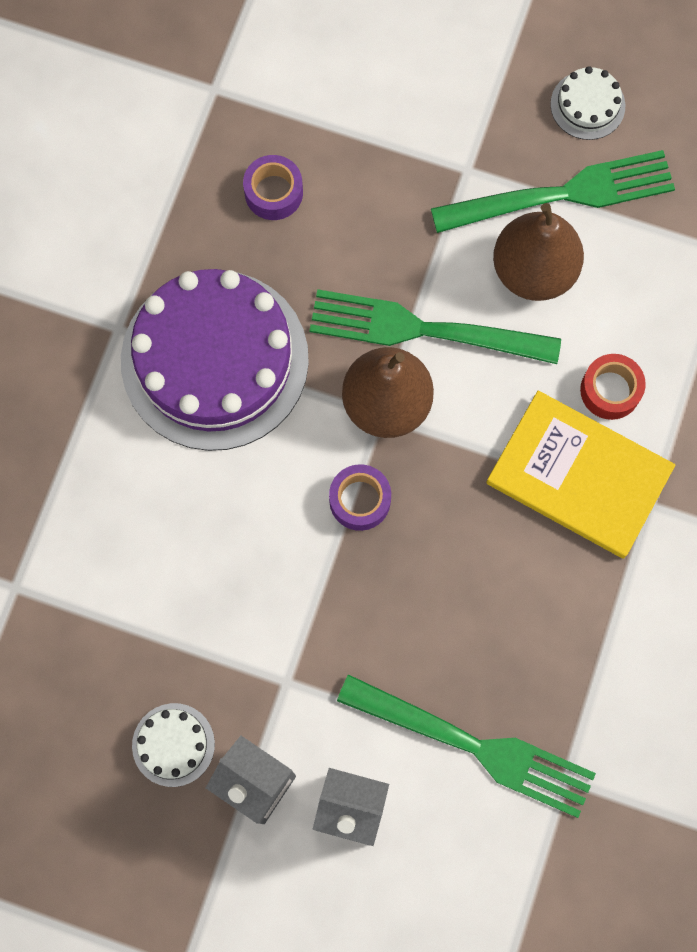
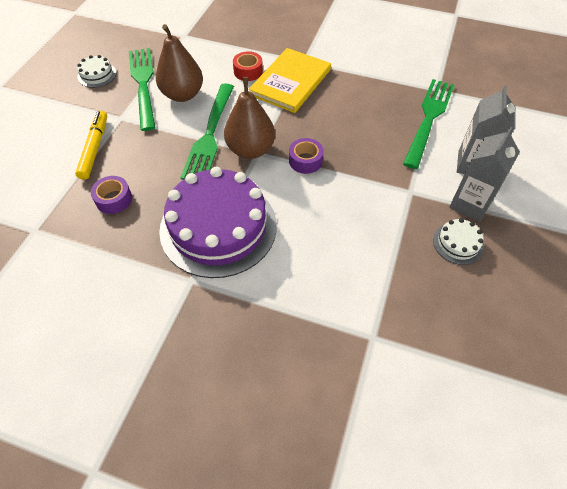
camera: 90 degrees left, 20 degrees down
none -> yellow marker [75,111,107,180]

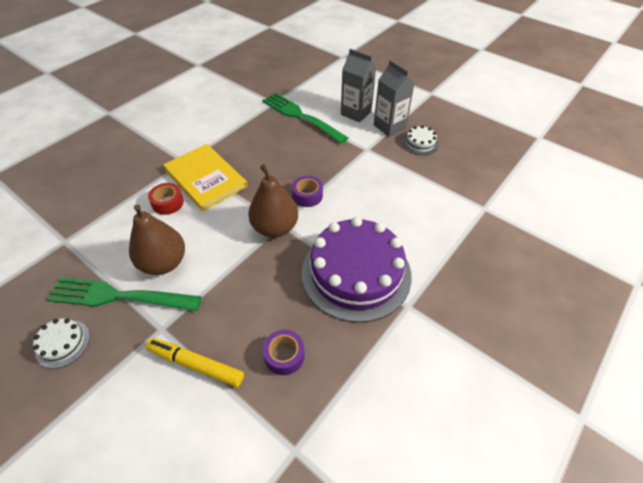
camera: 70 degrees left, 5 degrees down
green fork [180,83,234,180] -> none

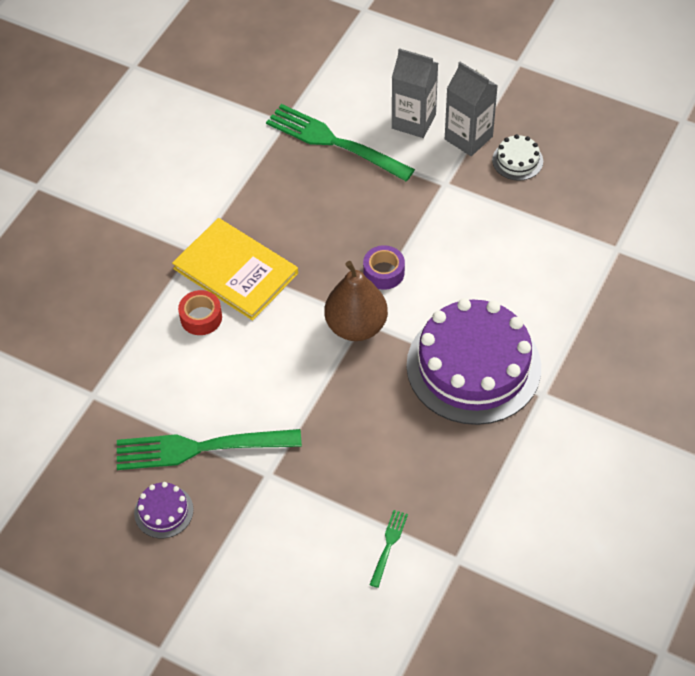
camera: 10 degrees left, 5 degrees up
white cake [33,318,90,368] -> purple cake [134,482,194,538]
brown pear [129,204,185,275] -> none
yellow marker [146,338,244,387] -> none
purple tape [263,330,305,375] -> none
none -> green fork [370,510,408,588]

